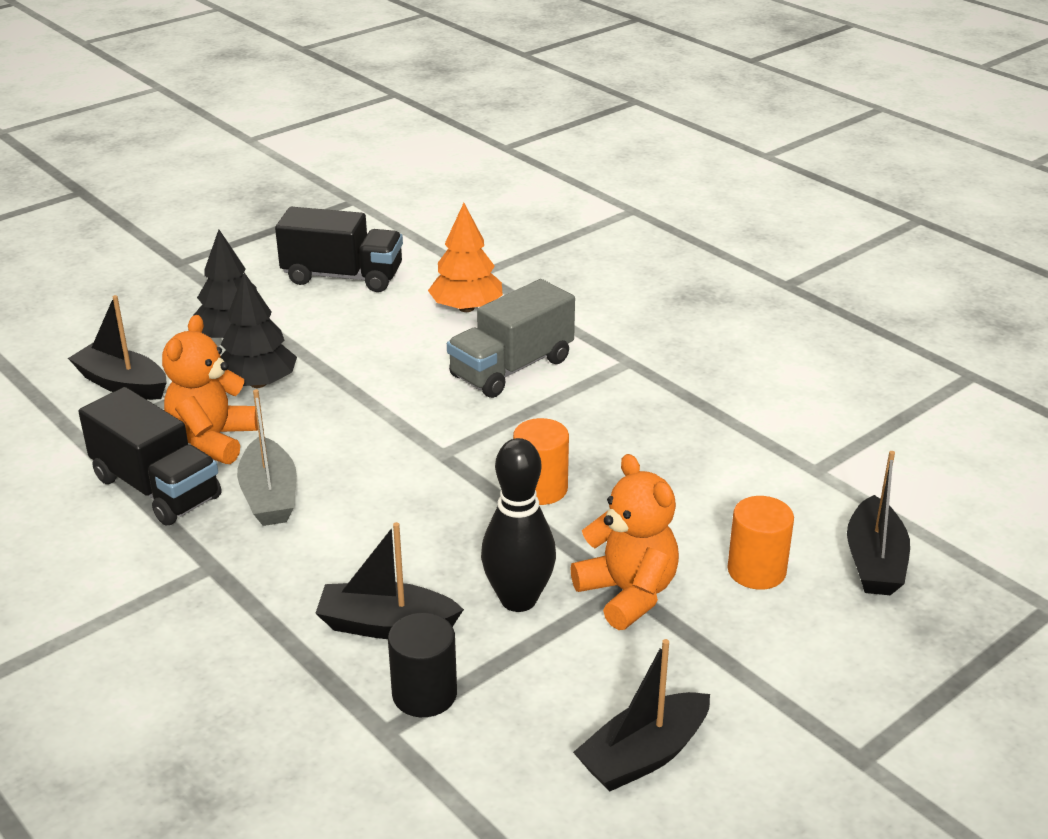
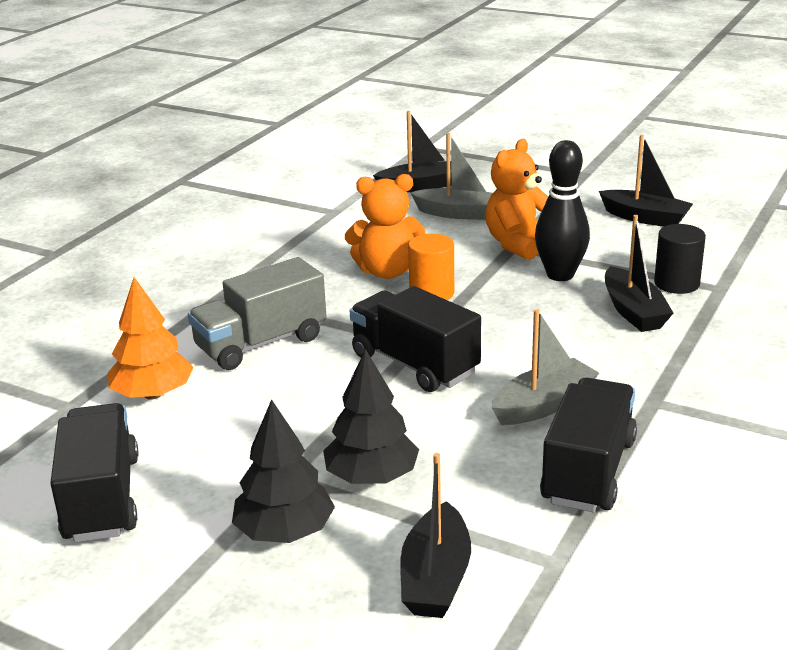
camera: 110 degrees left, 5 degrees down
orange teddy bear [162,315,258,464] -> orange teddy bear moved to [345,174,425,279]
grey truck [447,279,575,398] -> grey truck turned 120 degrees clockwise [188,257,327,370]
orange cylinder [728,496,794,590] -> grey boat [410,133,493,220]
none -> black truck [350,286,481,392]

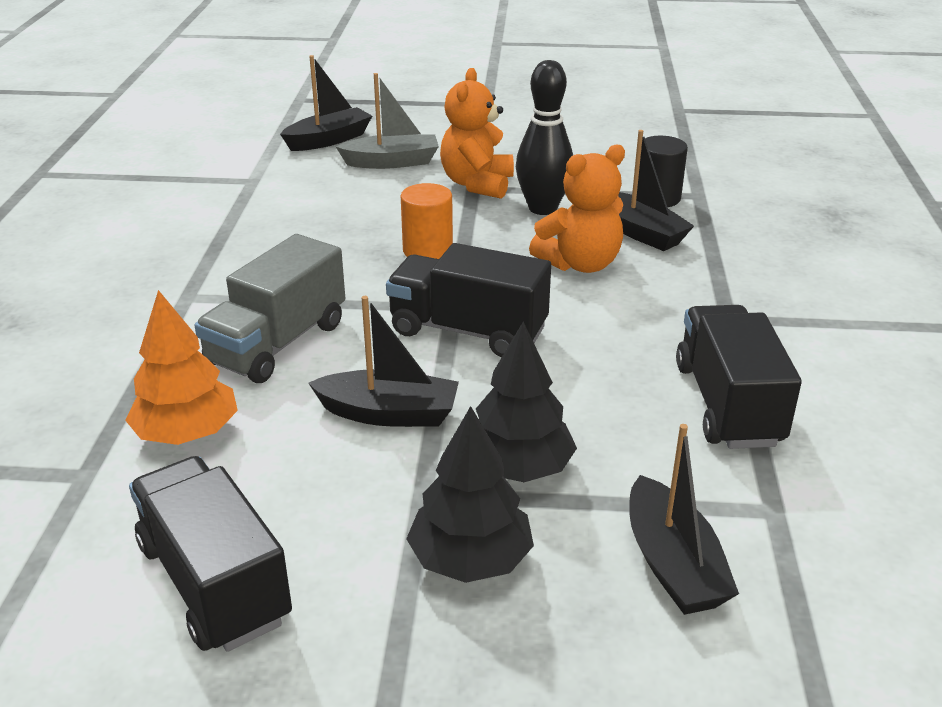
camera: 25 degrees left, 5 degrees up
orange teddy bear [345,174,425,279] -> orange teddy bear moved to [529,145,625,273]
grey boat [492,309,599,425] -> none
black boat [599,135,693,227] -> black boat moved to [308,296,459,427]

